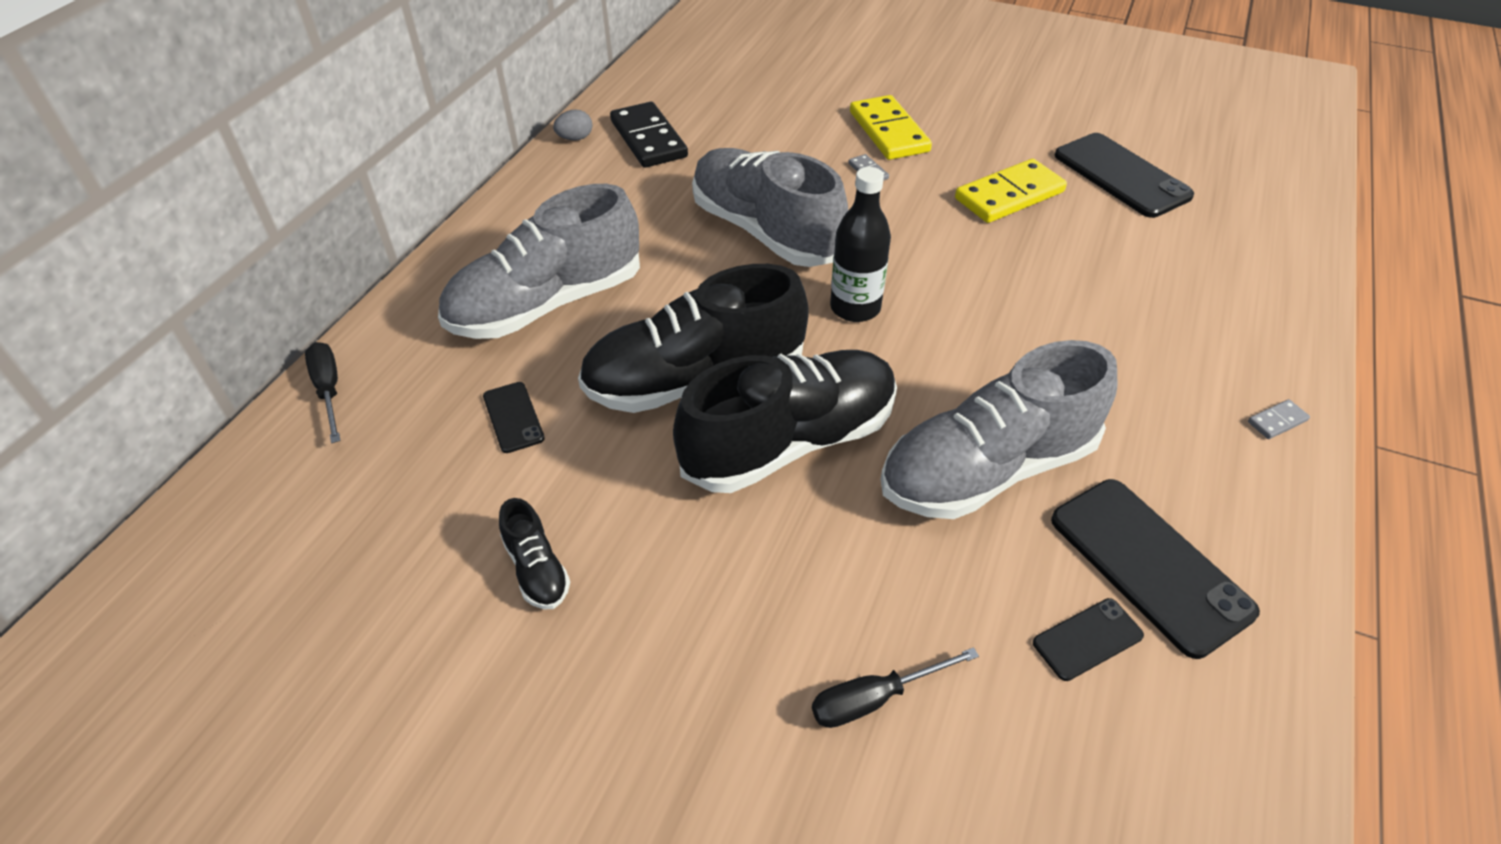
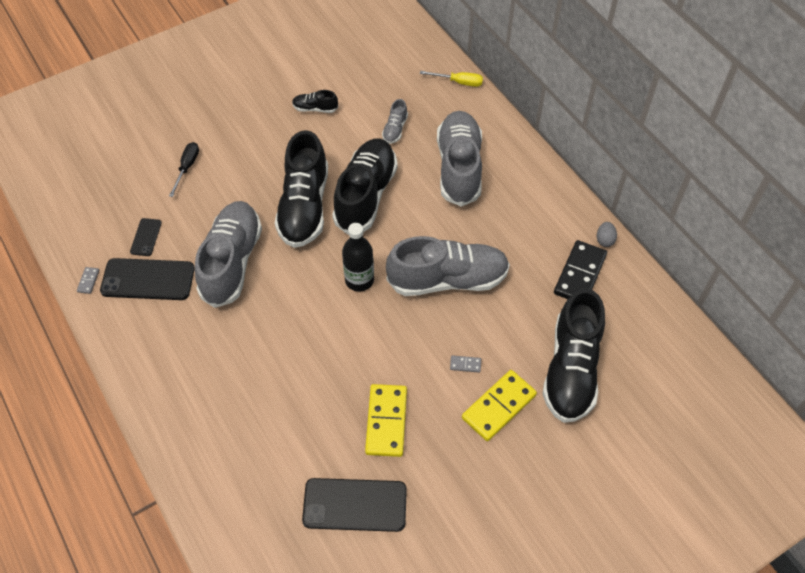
camera: 125 degrees right, 10 degrees up
black screwdriver [305,342,341,443] -> yellow screwdriver [420,71,483,87]
black phone [483,382,545,453] -> grey shoe [382,99,408,144]
black domino [610,102,688,168] -> black domino turned 75 degrees counterclockwise [554,240,607,299]
yellow domino [850,95,932,160] -> yellow domino turned 60 degrees counterclockwise [462,370,537,441]
grey domino [1248,399,1310,439] -> grey domino moved to [77,267,99,294]
none -> black shoe [542,288,605,423]

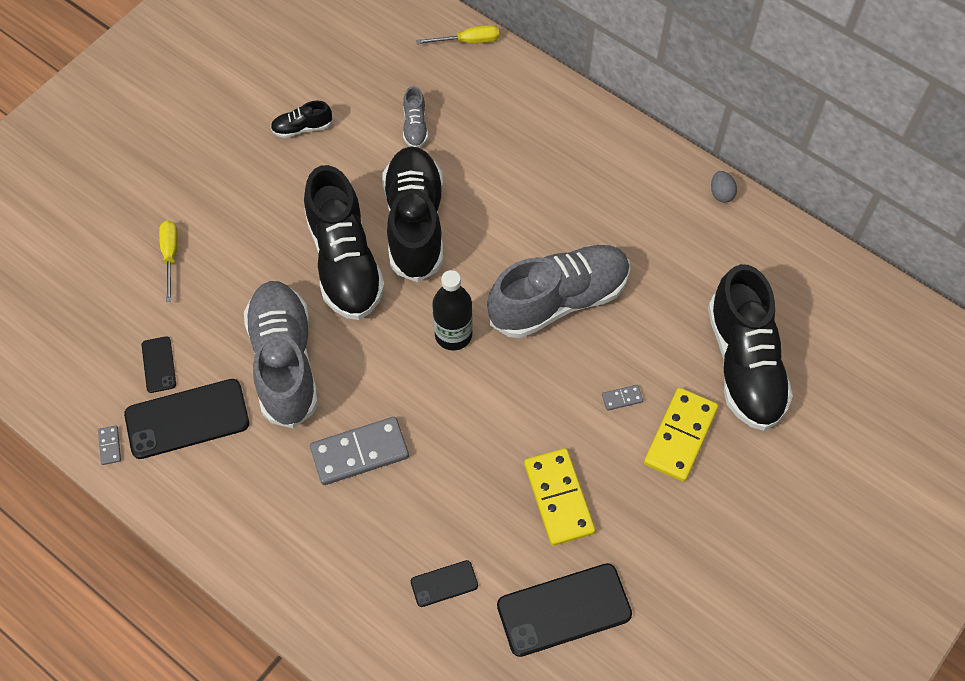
camera: 20 degrees left, 5 degrees up
black screwdriver [169,142,199,197] -> yellow screwdriver [159,220,178,302]
grey shoe [437,111,482,207] -> none
black domino [554,240,607,299] -> none
none -> grey domino [310,417,409,485]
none -> black phone [411,560,478,607]

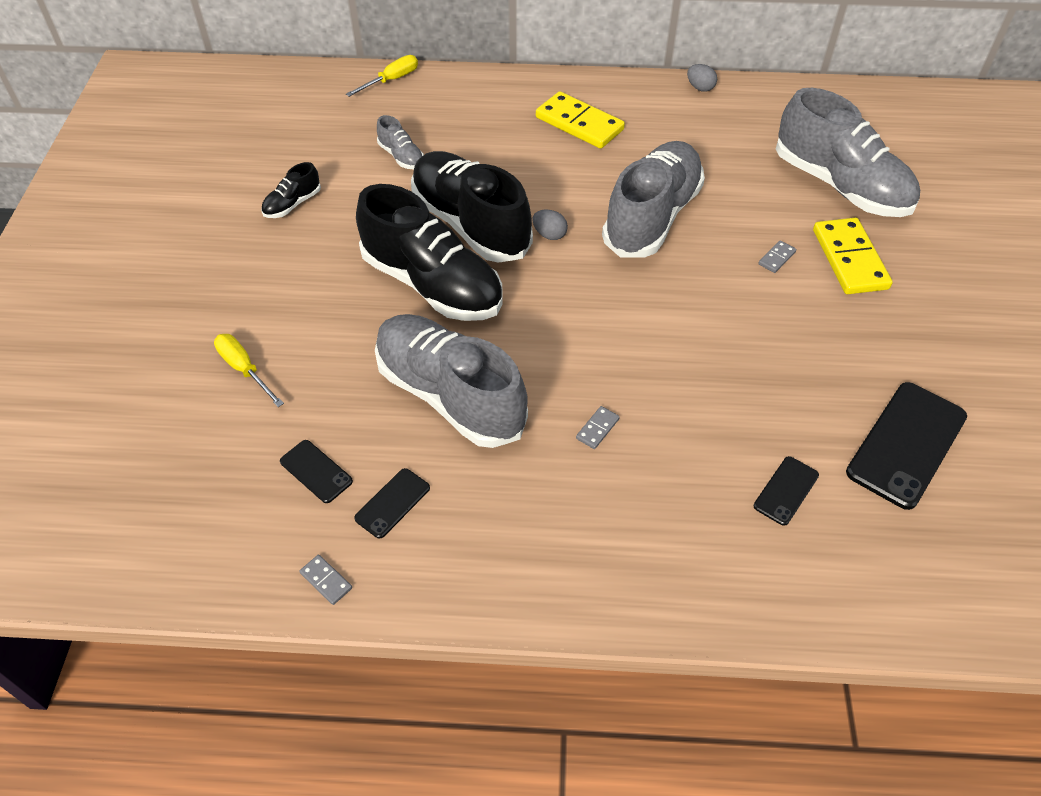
camera: 35 degrees left, 10 degrees down
black phone [124,379,249,459] -> black phone [354,468,430,538], size x0.51
grey domino [310,417,409,485] -> grey domino [576,406,620,449], size x0.43
black bottle [432,270,473,350] -> none
yellow domino [524,448,596,546] -> yellow domino moved to [536,91,625,149]
black shoe [708,264,793,431] -> grey shoe [776,88,920,217]
none -> grey egg [533,210,568,240]

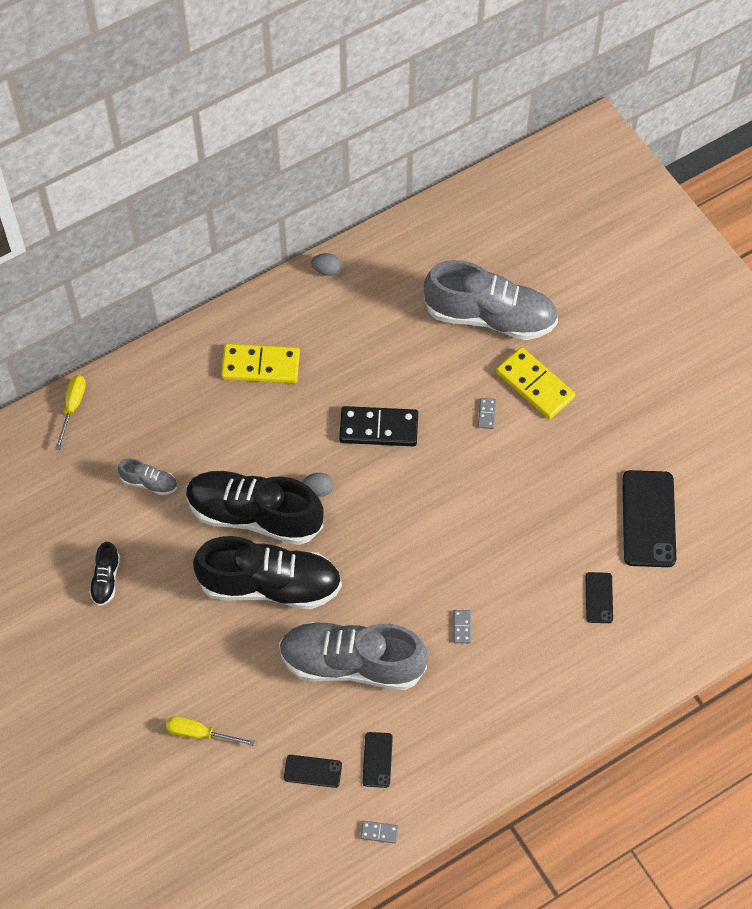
camera: 35 degrees left, 10 degrees up
grey shoe [602,141,705,257] -> black domino [339,406,418,446]

